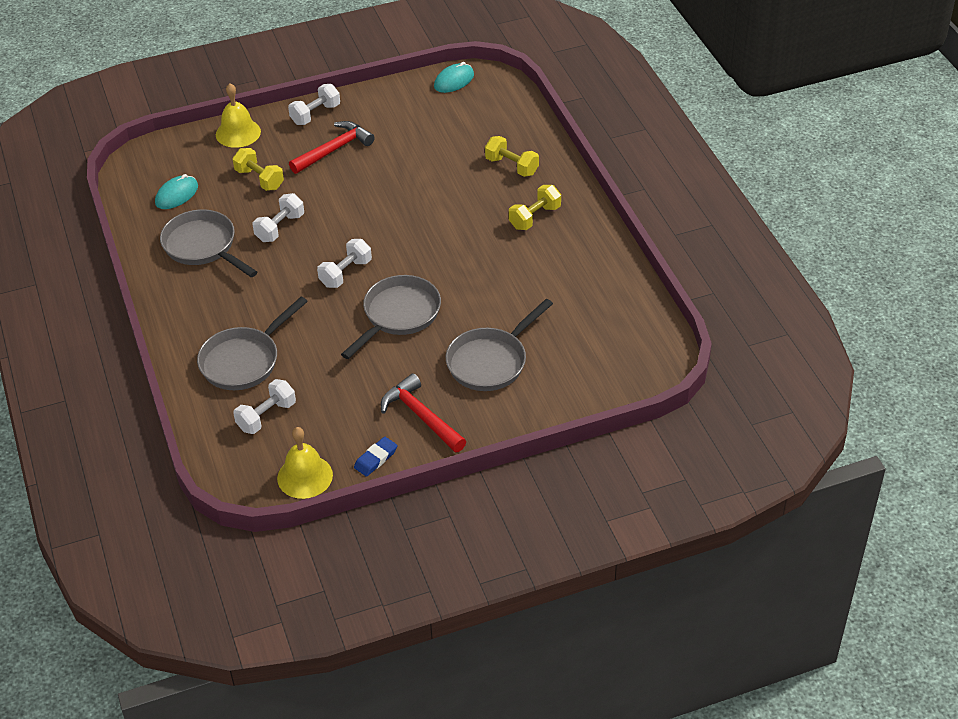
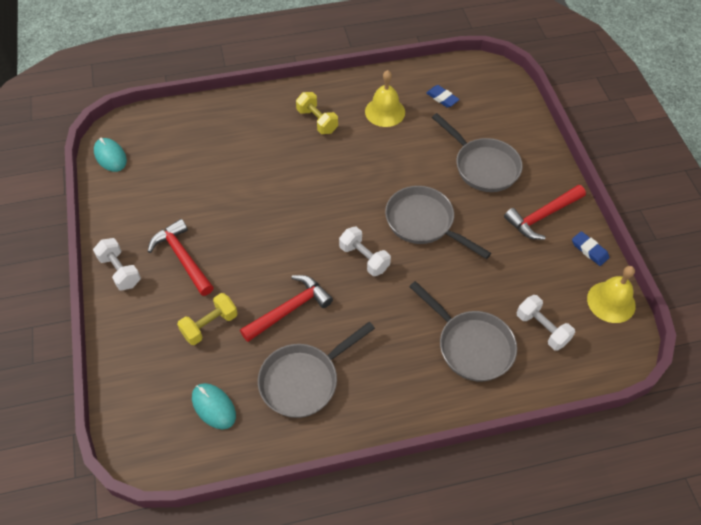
camera: 85 degrees left, 10 degrees up
yellow bell [216,83,261,148] -> yellow bell moved to [365,70,405,127]
white dumbbell [253,193,304,242] -> red hammer [240,275,333,342]
yellow dumbbell [485,136,539,177] -> none
none -> blue eraser [426,85,460,108]

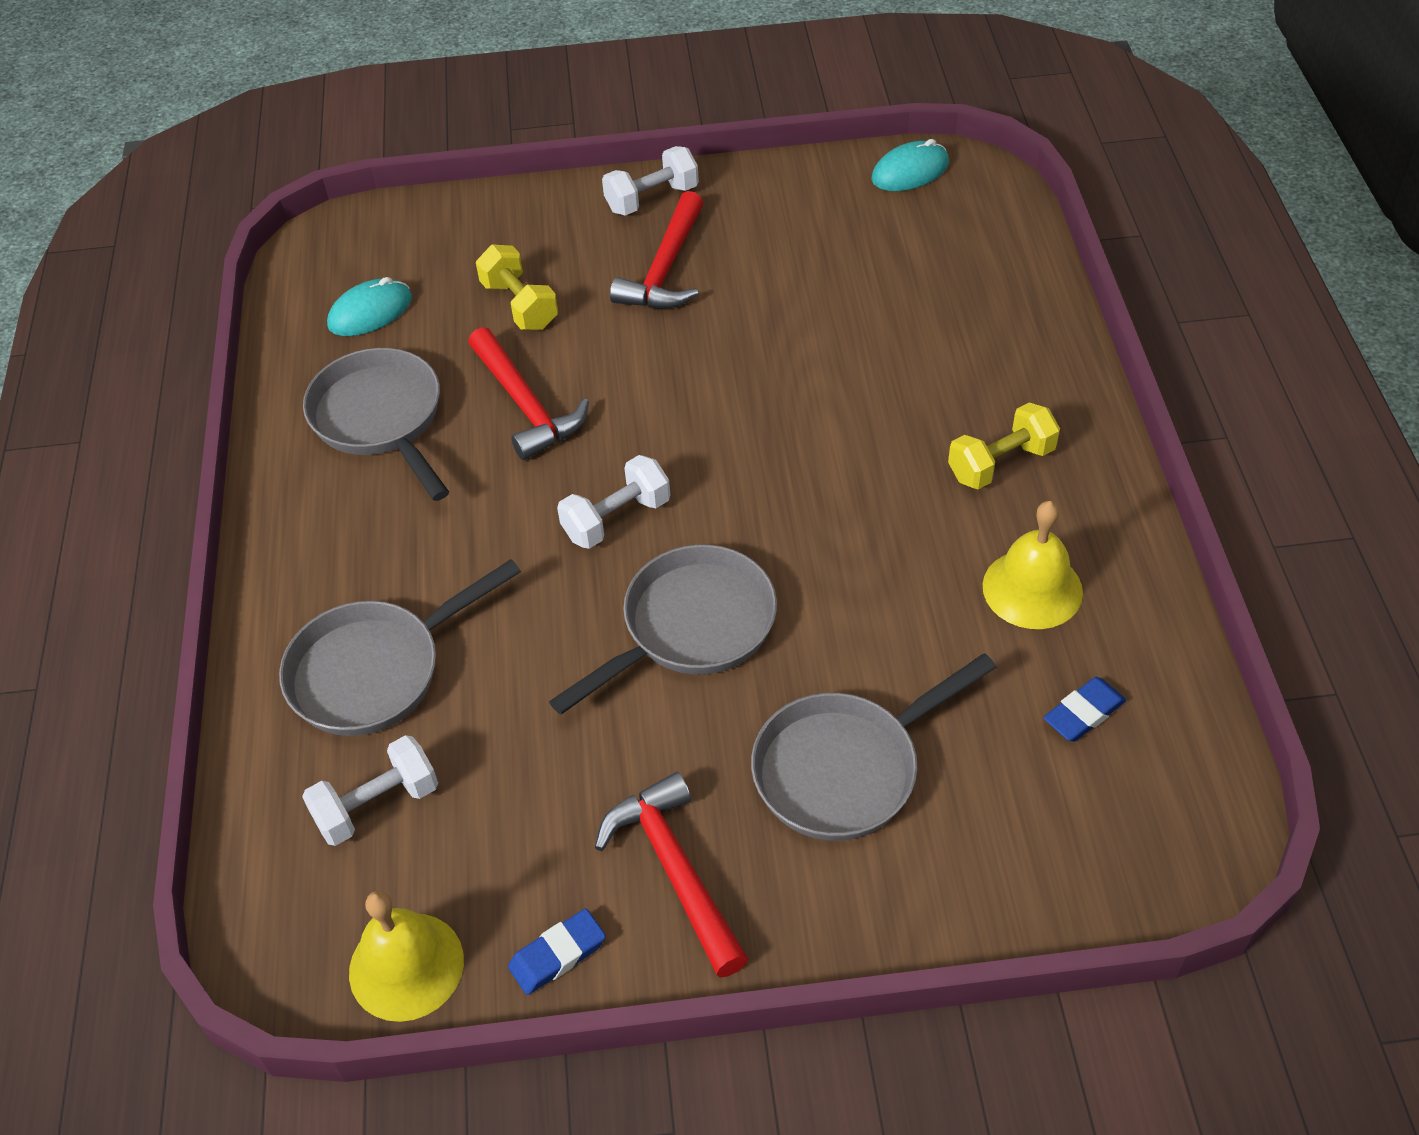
camera: 100 degrees right, 5 degrees down
red hammer [148,219,214,296] -> red hammer turned 135 degrees clockwise [610,191,703,309]

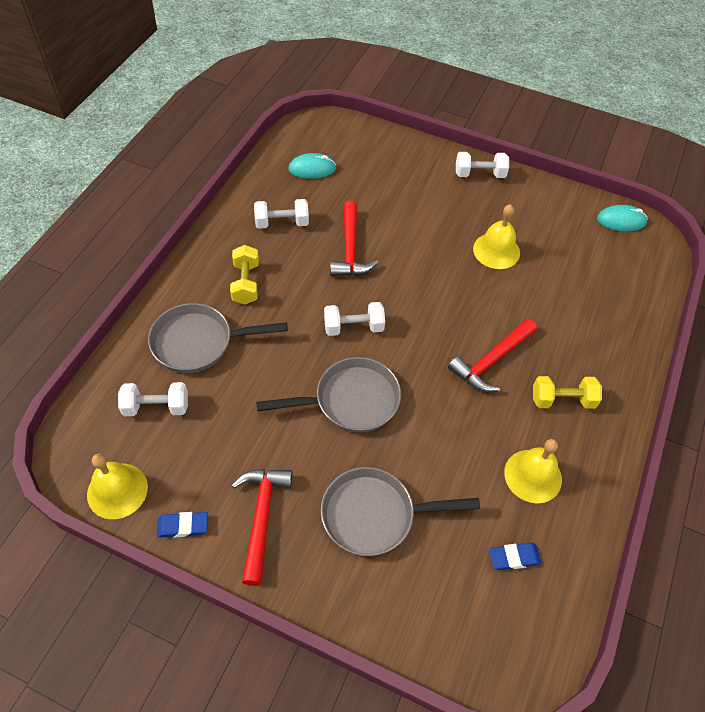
camera: 25 degrees right, 5 degrees up
grey pan [303,348,449,501] -> white dumbbell [254,199,309,229]
yellow dumbbell [476,244,558,330] -> yellow dumbbell moved to [230,245,259,304]
red hammer [610,191,703,309] -> red hammer moved to [448,319,537,392]
none -> yellow bell [473,204,520,269]

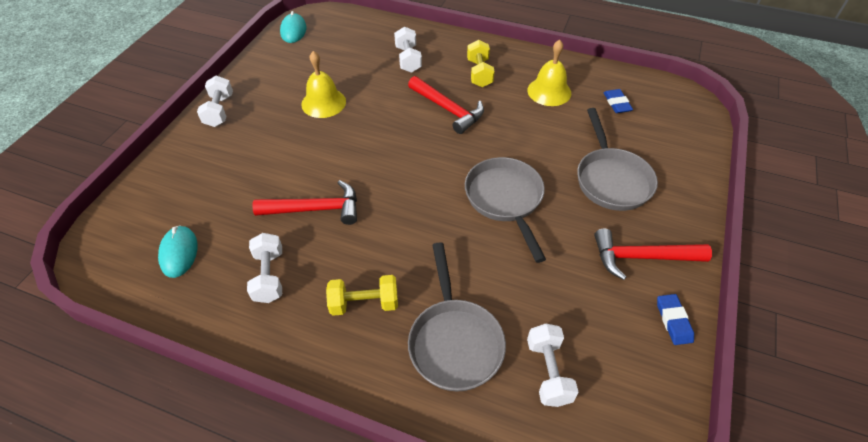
camera: 90 degrees left, 5 degrees down
yellow bell [87,454,148,519] -> none
white dumbbell [324,302,385,336] -> white dumbbell moved to [394,27,422,73]

